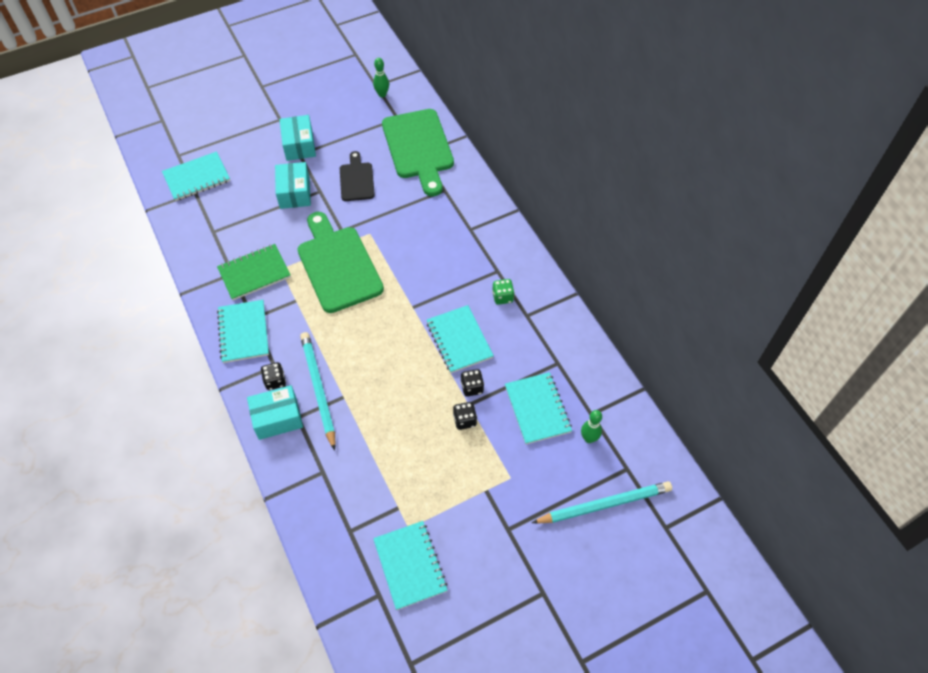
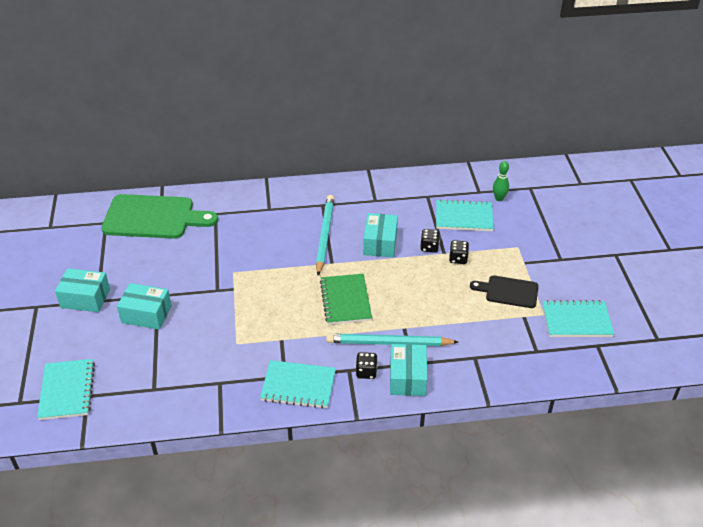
camera: 70 degrees left, 15 degrees down
green notebook [217,244,291,300] -> green notebook moved to [320,274,372,325]
green cutting board [298,212,384,313] -> none
black cutting board [340,151,375,201] -> black cutting board moved to [470,276,538,308]
green bowling pin [373,58,389,98] -> none
turquoise notebook [427,305,494,373] -> turquoise box [363,213,398,257]
green dice [492,279,515,305] -> none
turquoise pencil [531,481,672,524] -> turquoise pencil moved to [316,195,334,276]

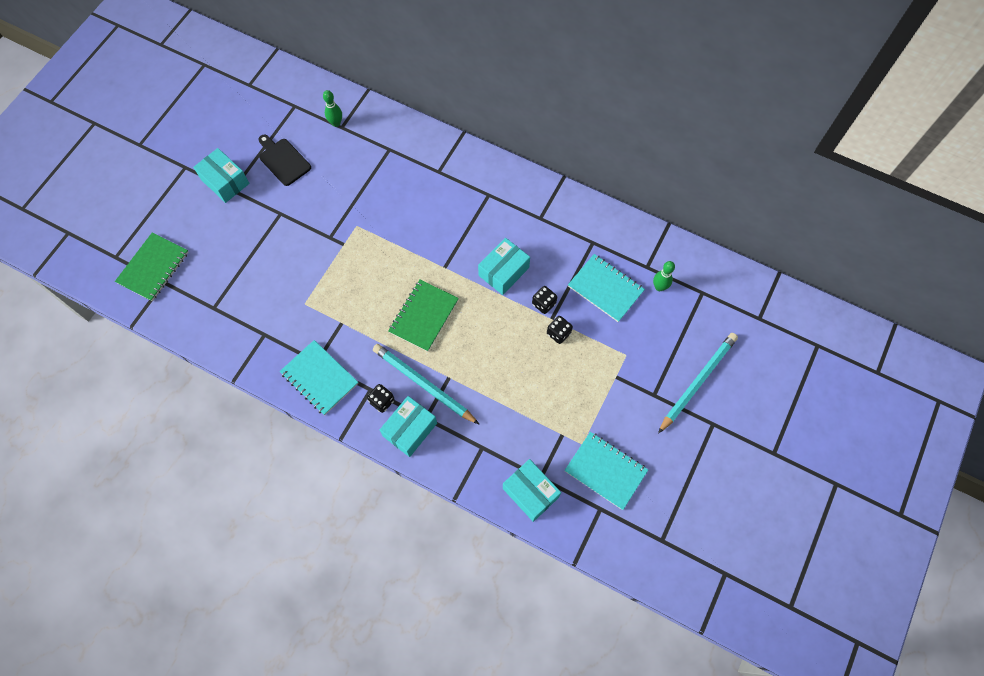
camera: 35 degrees right, 25 degrees up
turquoise notebook [37,359,95,420] -> green notebook [115,232,189,301]
green cutting board [101,194,218,239] -> green bowling pin [323,90,342,127]
turquoise box [117,283,172,330] -> turquoise box moved to [503,459,561,522]
turquoise pencil [316,195,334,276] -> turquoise pencil moved to [658,333,738,434]
black cutting board [470,276,538,308] -> black cutting board moved to [258,135,311,186]

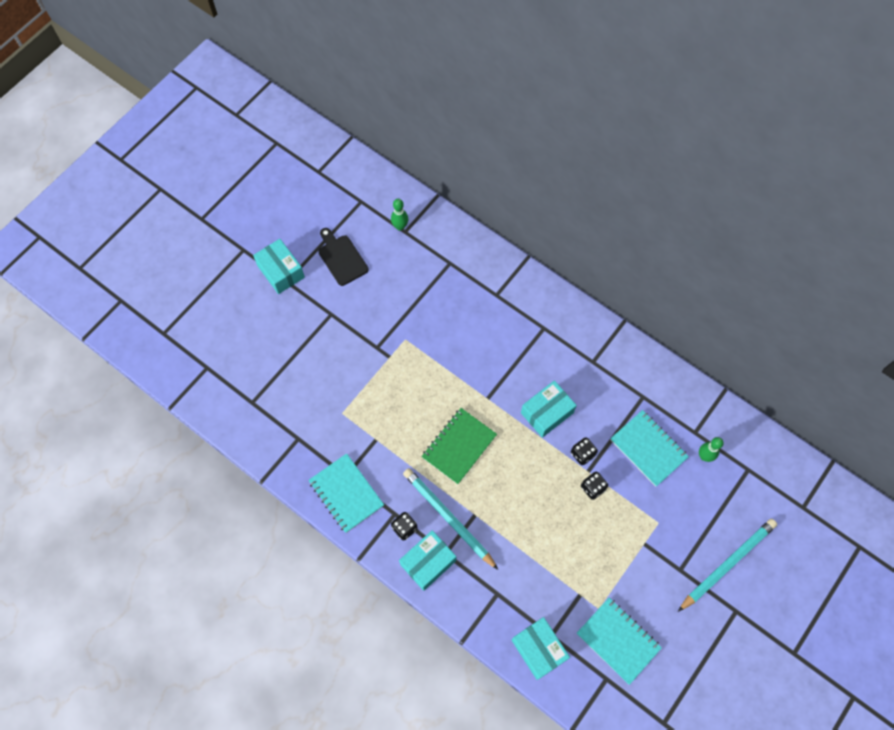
camera: 10 degrees right, 0 degrees up
green notebook [115,232,189,301] -> none

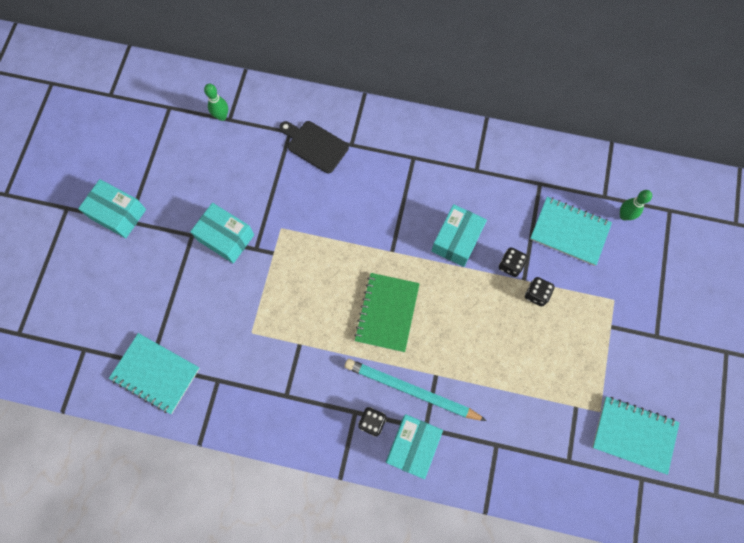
camera: 25 degrees left, 5 degrees up
turquoise notebook [308,453,384,533] -> turquoise notebook moved to [109,333,200,414]
black cutting board [318,228,369,286] -> black cutting board moved to [279,121,349,173]
turquoise box [512,617,570,680] -> turquoise box moved to [190,203,254,263]
turquoise pencil [678,519,777,612] -> none

